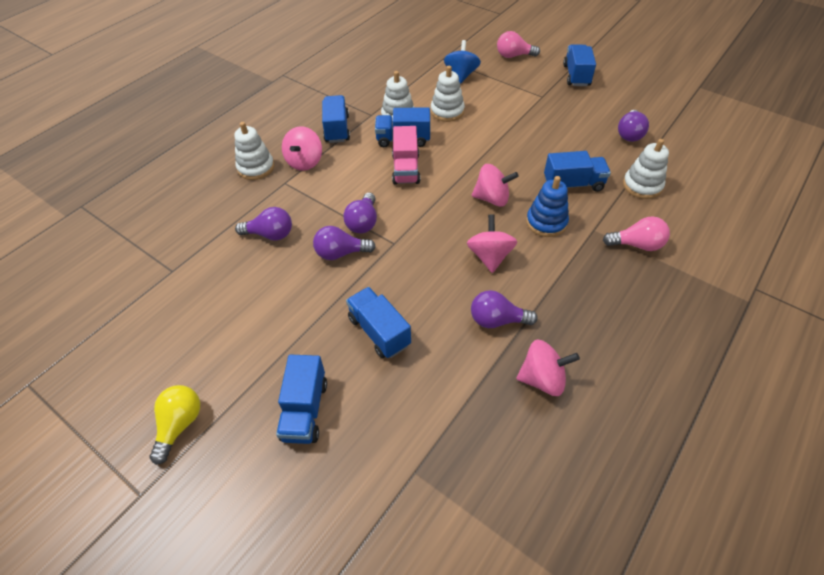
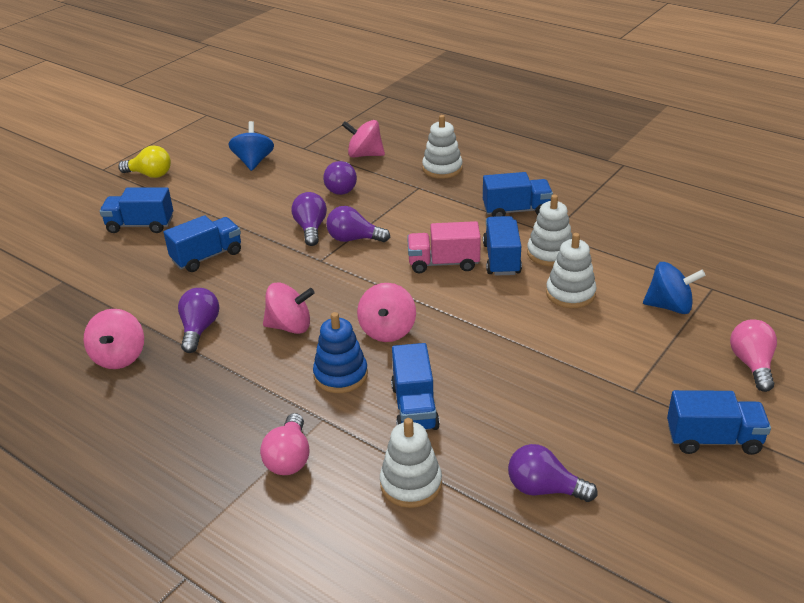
camera: 90 degrees right, 15 degrees down
pink spinning top [282,126,322,171] -> pink spinning top moved to [342,120,385,158]
none -> blue spinning top [229,121,274,171]

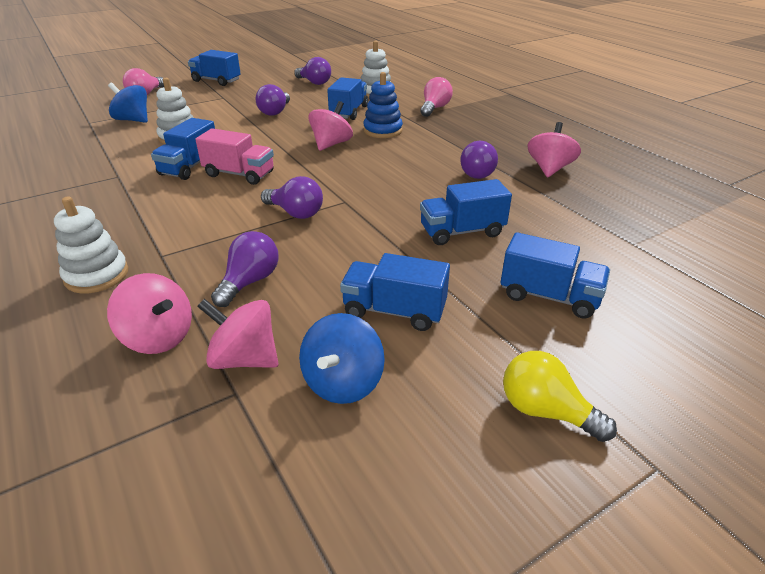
camera: 160 degrees left, 0 degrees up
pink spinning top [263,283,315,334] -> pink spinning top moved to [197,299,278,369]
purple light bulb [292,192,327,246] -> purple light bulb moved to [255,84,290,116]
blue truck [483,172,553,217] -> blue truck moved to [340,253,450,331]
white stacking toy [527,194,572,266] -> none

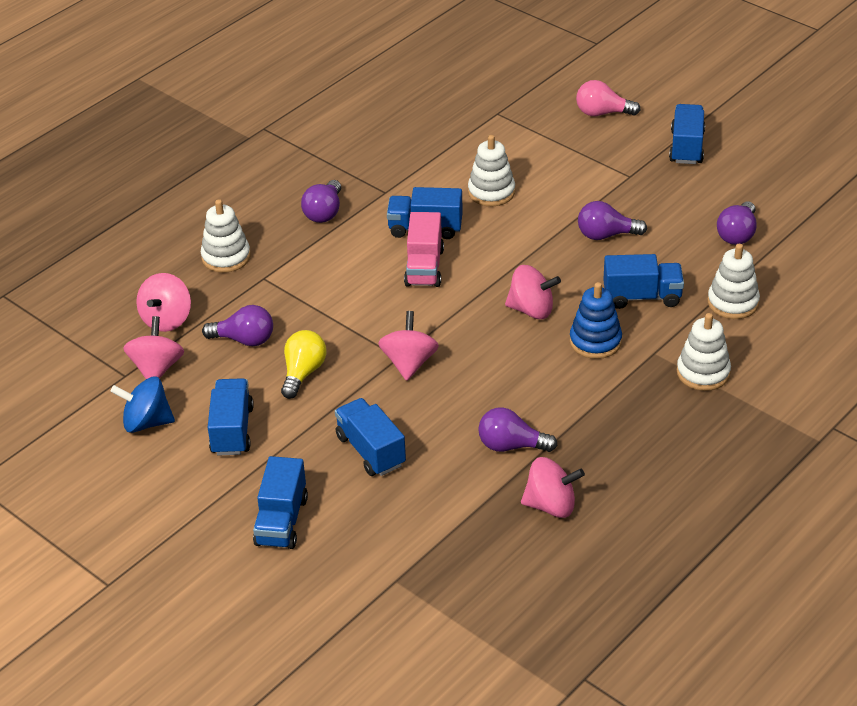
camera: 75 degrees right, 5 degrees up
blue spinning top [108,83,148,123] -> none
purple light bulb [261,176,323,219] -> purple light bulb moved to [301,180,341,223]
pink light bulb [420,77,453,117] -> white stacking toy [677,313,731,391]
yellow light bulb [503,351,617,442] -> yellow light bulb moved to [281,330,326,399]
none -> pink spinning top [378,311,439,381]

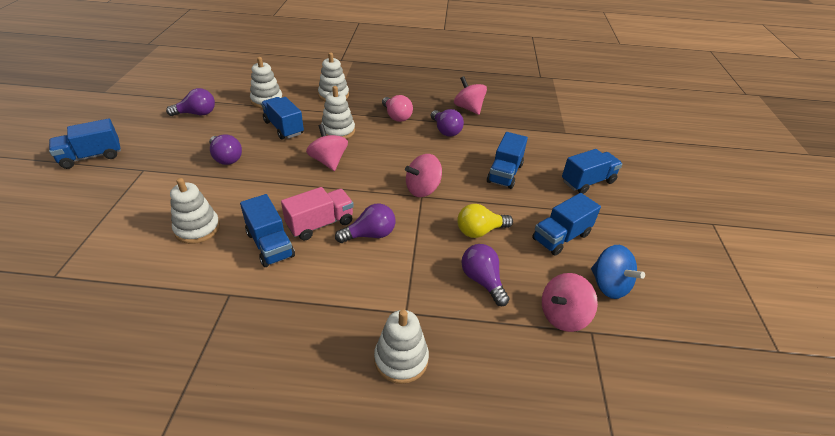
camera: 130 degrees left, 0 degrees up
pink spinning top [136,273,191,332] -> none
purple light bulb [301,180,341,223] -> purple light bulb moved to [335,203,395,243]
blue stacking toy [570,282,622,359] -> white stacking toy [321,86,355,139]
pink light bulb [576,80,640,116] -> pink light bulb moved to [382,95,413,122]

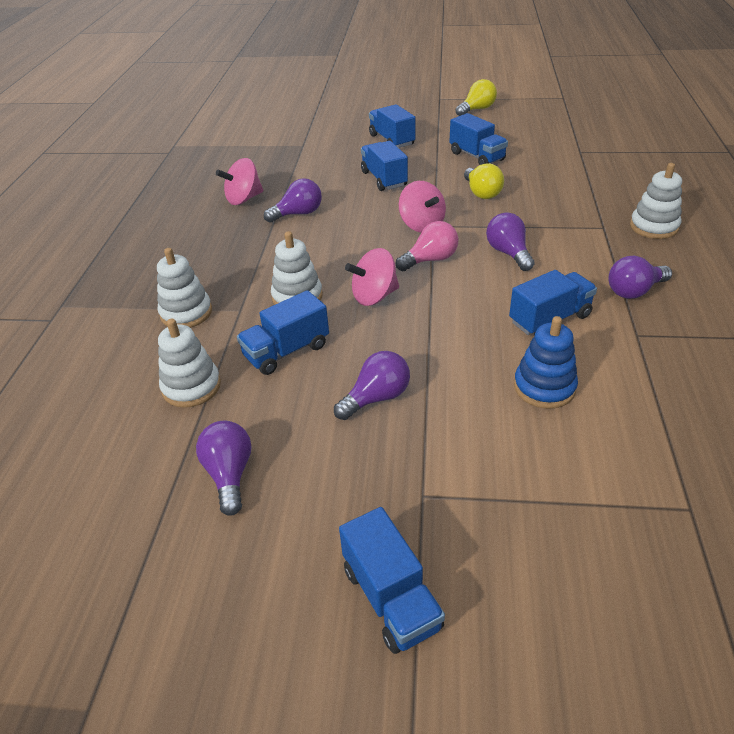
camera: 85 degrees left, 0 degrees up
white stacking toy [170,178,220,244] -> blue stacking toy [514,316,578,409]
pink truck [281,187,354,241] -> none
pink light bulb [382,95,413,122] -> pink light bulb moved to [396,221,458,271]
purple light bulb [461,244,510,306] -> purple light bulb moved to [608,256,672,299]
blue truck [487,132,528,189] -> blue truck turned 135 degrees counterclockwise [361,141,408,191]
pink spinning top [542,273,598,332] -> none
blue spinning top [591,245,645,299] -> none
none -> yellow light bulb [456,79,497,116]

